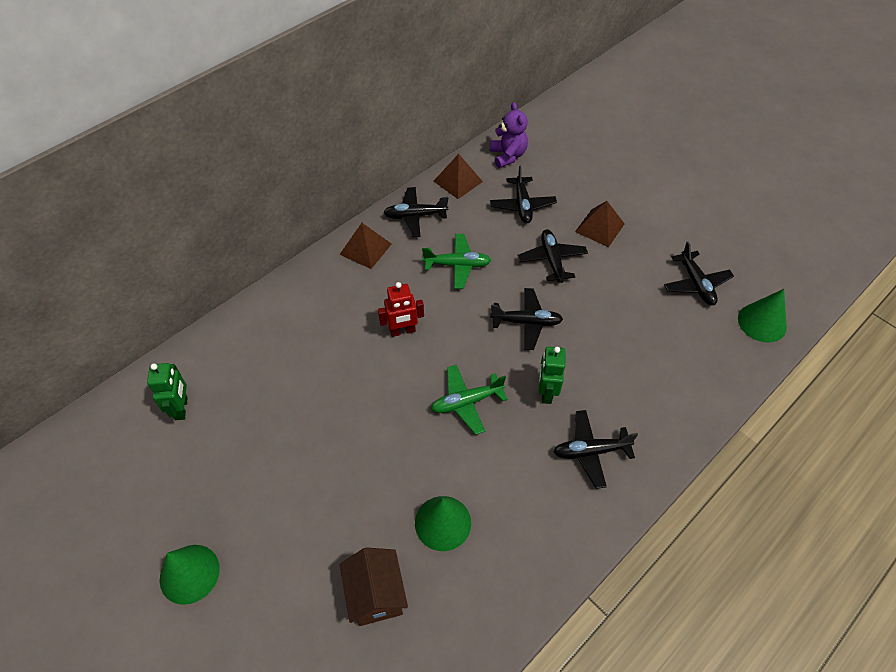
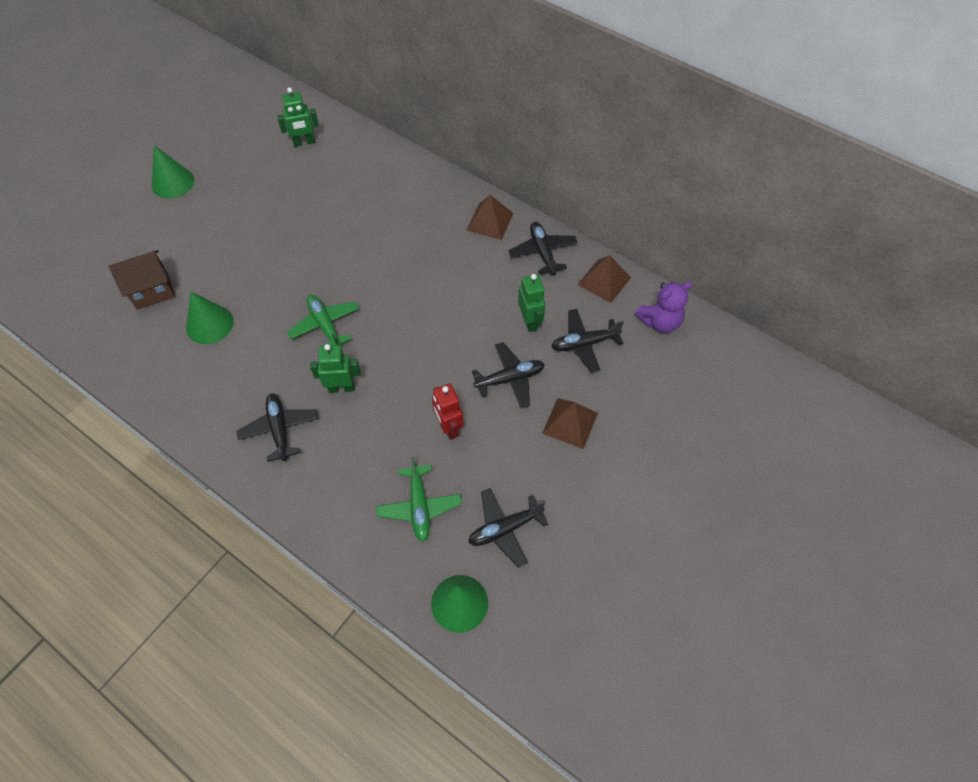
camera: 80 degrees right, 5 degrees up
red robot [378,282,424,337] -> red robot moved to [432,384,464,440]
green plane [422,234,491,289] -> green plane moved to [376,457,462,541]
black plane [490,288,563,350] -> none
none -> green robot [518,274,545,332]

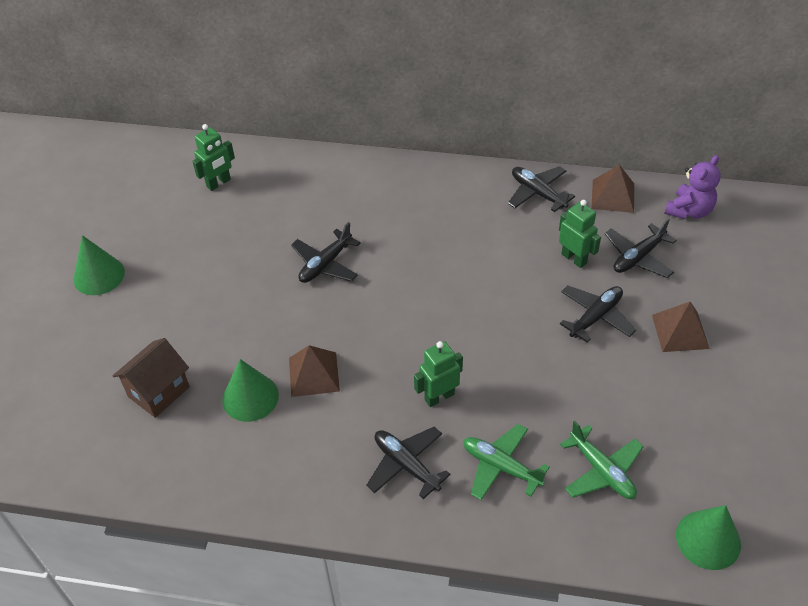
camera: 25 degrees left, 10 degrees down
green plane [287,295,359,346] -> green plane moved to [463,424,550,500]
red robot [432,384,464,440] -> none
brown pyramid [466,195,514,240] -> brown pyramid moved to [289,345,340,397]
black plane [468,488,548,568] -> black plane moved to [291,222,361,283]

